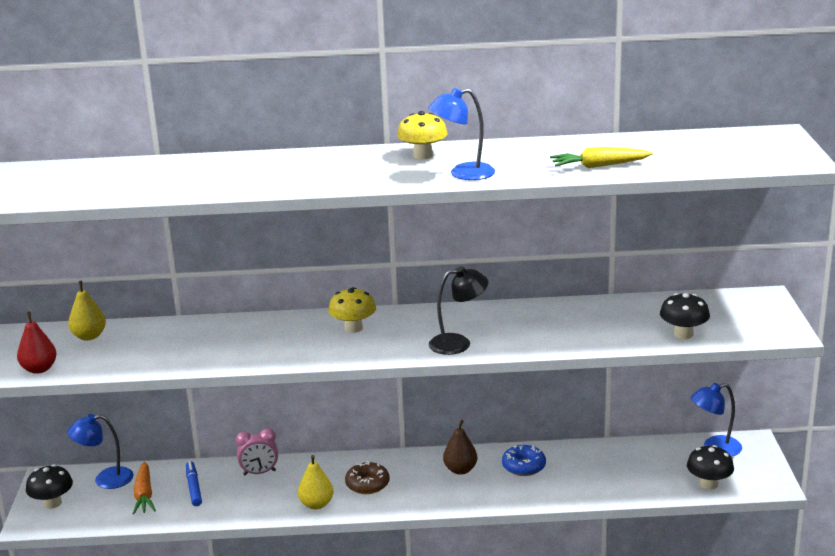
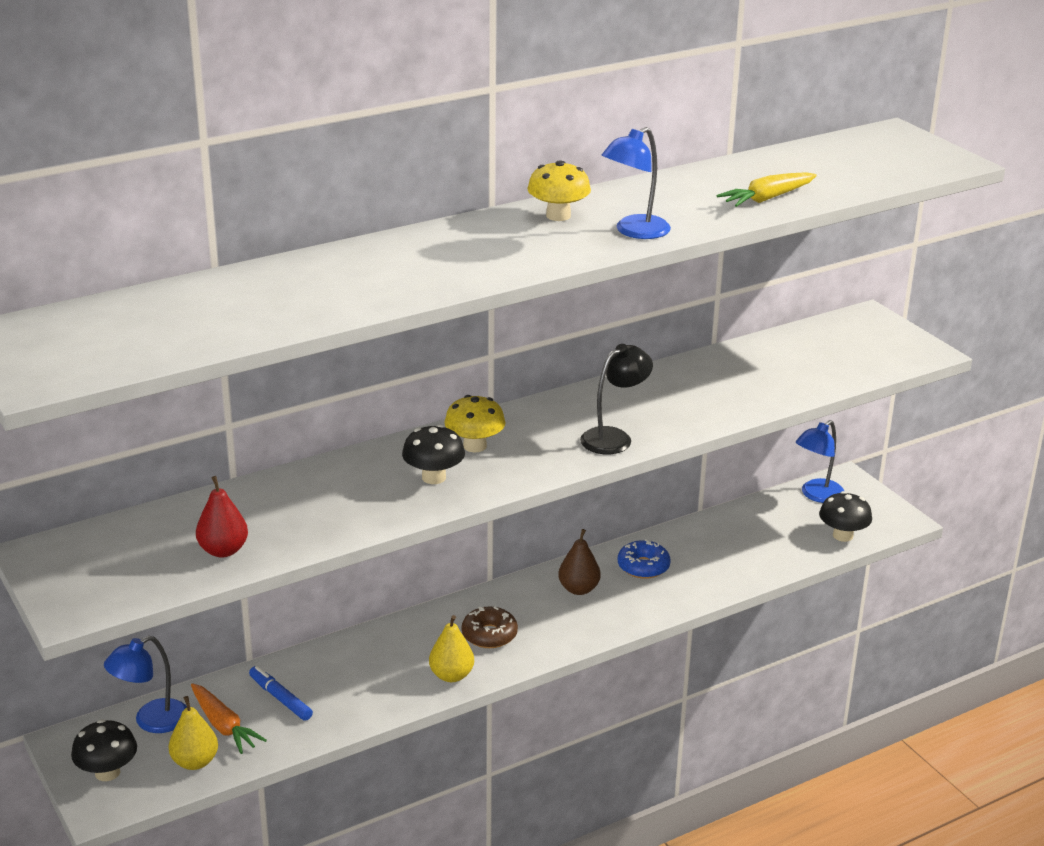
camera: 30 degrees left, 5 degrees up
red pear [17,312,57,374] -> red pear moved to [196,476,248,557]
yellow pear [68,281,106,340] -> yellow pear moved to [169,696,218,770]
pink clock [236,428,278,475] -> none
black mushroom [660,293,710,339] -> black mushroom moved to [402,424,465,484]

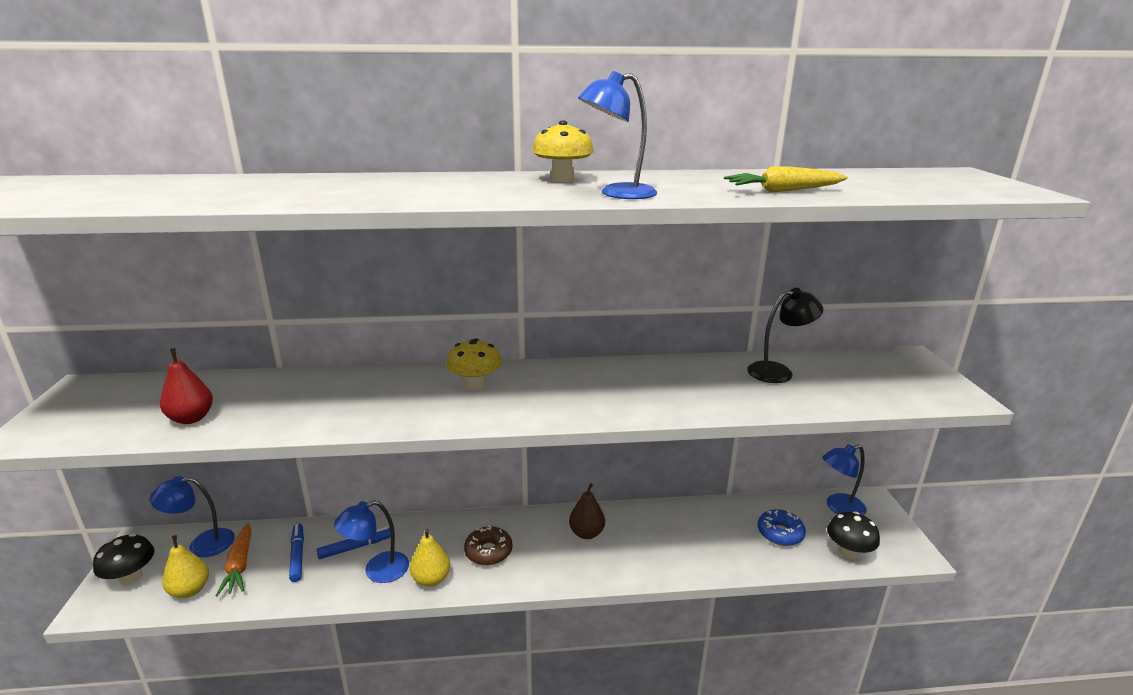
camera: 25 degrees right, 5 degrees down
black mushroom [402,424,465,484] -> none
black lamp [580,344,653,454] -> black lamp moved to [747,288,823,383]
blue donut [618,539,671,579] -> blue donut moved to [757,509,806,546]
none -> blue marker [317,527,391,559]
none -> blue lamp [334,500,409,583]

